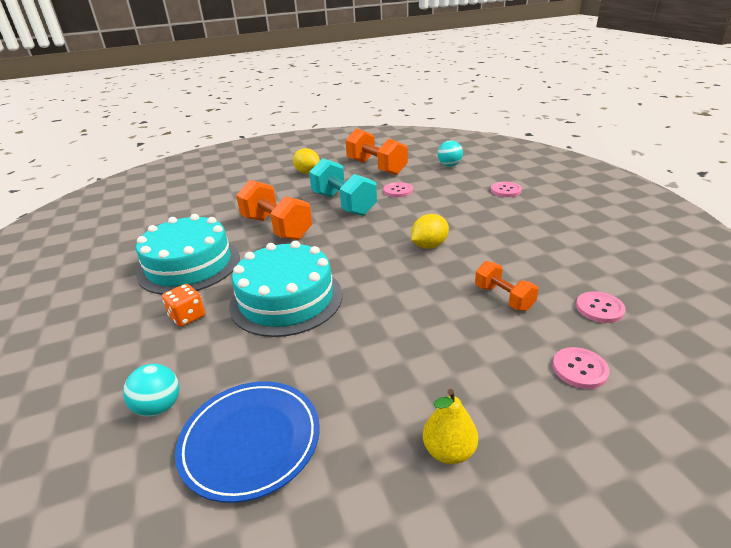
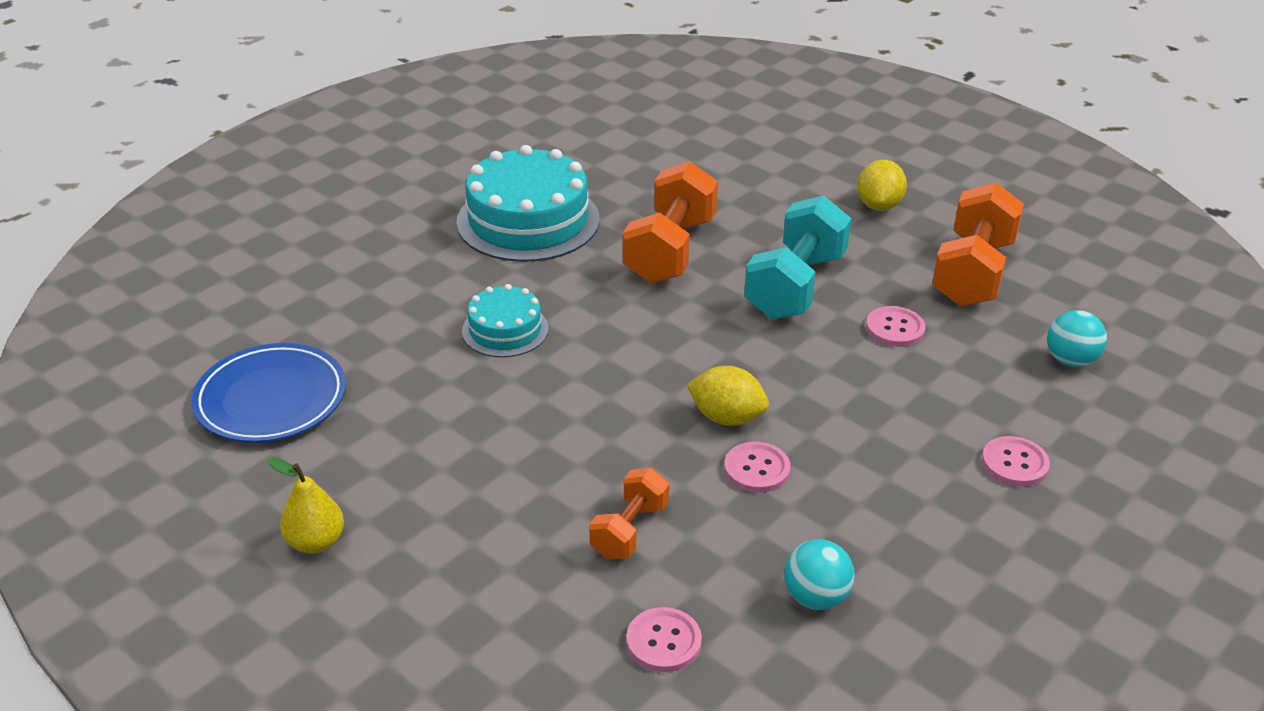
camera: 60 degrees right, 5 degrees up
turquoise ball [123,364,179,417] -> turquoise ball moved to [784,539,854,610]
orange dice [162,284,205,327] -> none
turquoise cake [229,241,343,337] -> turquoise cake [462,284,549,357], size x0.54
pink button [553,347,609,389] -> pink button moved to [724,442,790,493]

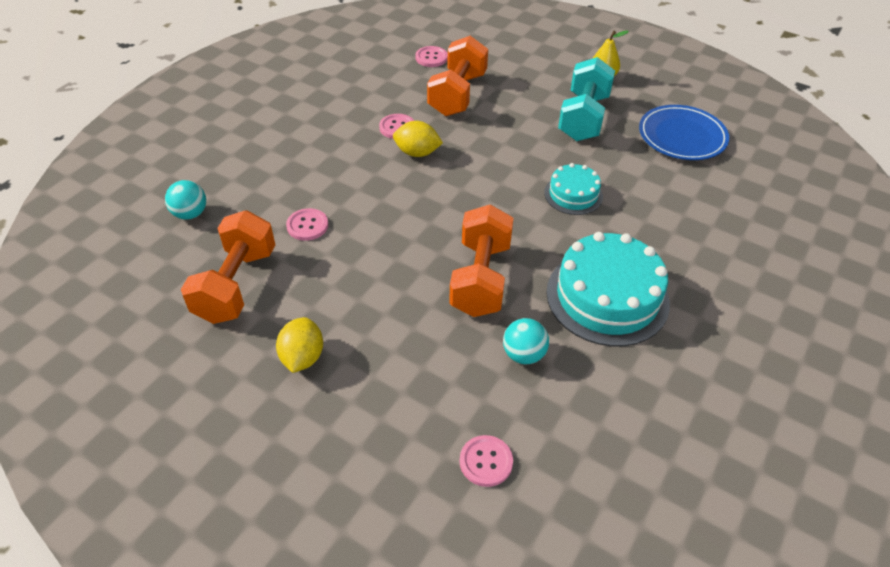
camera: 170 degrees right, 10 degrees up
orange dumbbell [589,468,669,559] -> orange dumbbell [427,36,488,116], size x1.77
turquoise dumbbell [744,195,851,319] -> turquoise dumbbell moved to [558,57,615,141]
turquoise ball [784,539,854,610] -> turquoise ball moved to [503,318,549,364]
pink button [982,436,1050,487] -> pink button moved to [460,435,513,487]

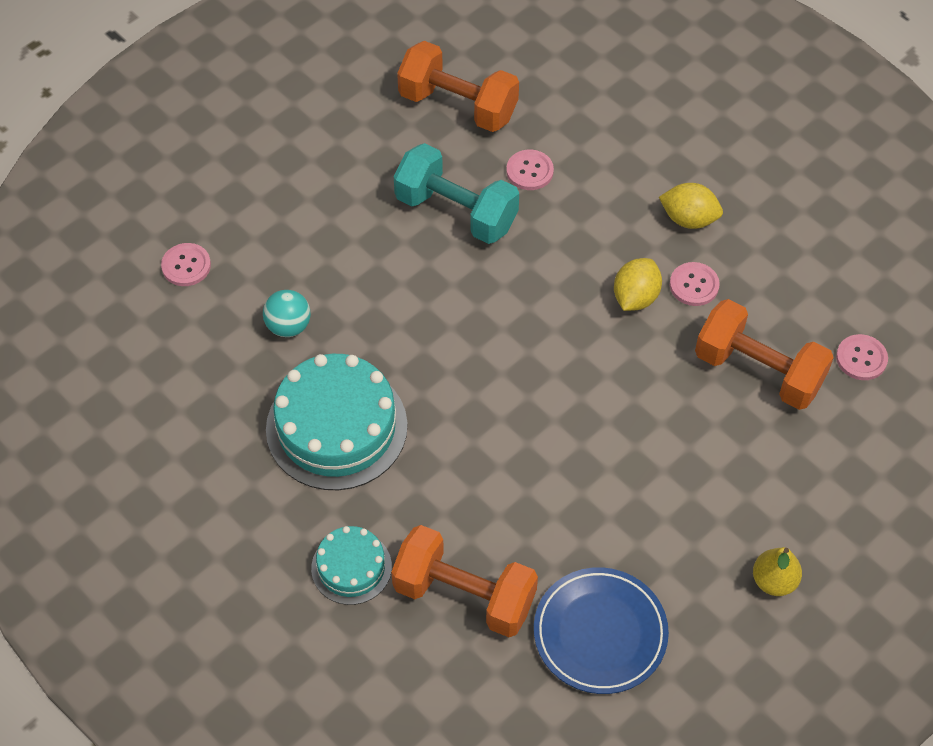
camera: 105 degrees right, 10 degrees up
turquoise ball [165,180,206,220] -> none
yellow lemon [276,317,323,373] -> yellow lemon moved to [659,183,723,229]
orange dumbbell [449,204,513,317] -> orange dumbbell moved to [391,525,538,637]
turquoise cake [544,163,603,215] -> turquoise cake moved to [311,526,392,605]
turquoise dumbbell [558,57,615,141] -> turquoise dumbbell moved to [394,143,519,244]

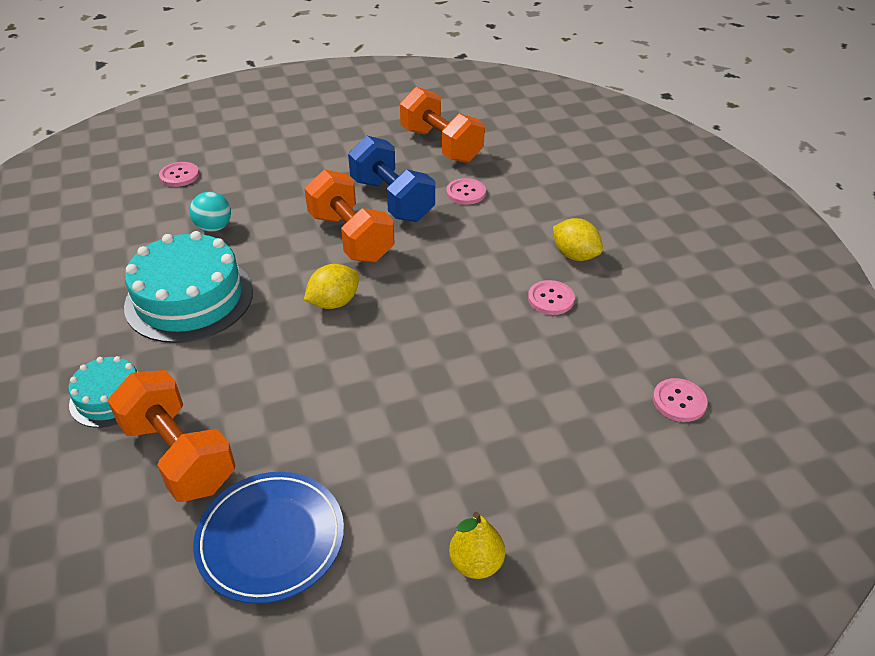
camera: 25 degrees right, 15 degrees down
turquoise dumbbell [394,143,519,244] -> blue dumbbell [348,136,435,222]
yellow lemon [614,258,662,311] -> yellow lemon moved to [304,264,359,309]
orange dumbbell [695,299,834,410] -> orange dumbbell moved to [304,169,395,263]

